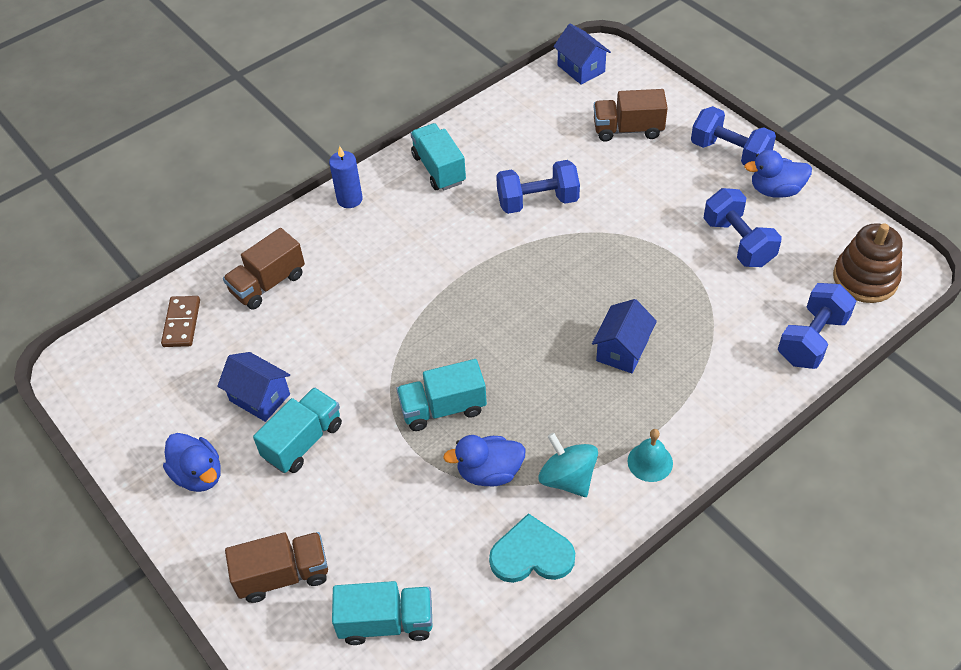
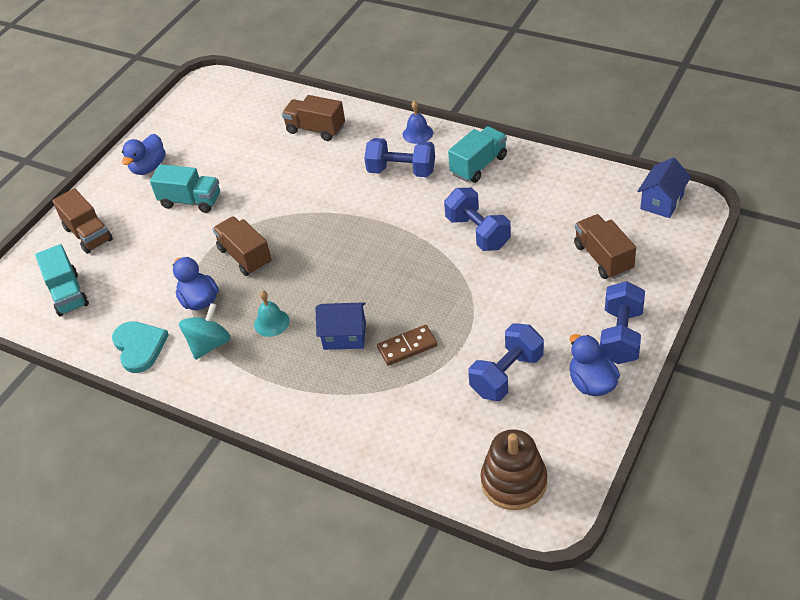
camera: 70 degrees right, 5 degrees down
brown domino [161,296,200,347] -> brown domino moved to [377,325,437,366]
blue house [217,352,290,422] -> none
blue candle [329,146,363,208] -> blue bell [403,100,433,144]
turquoise truck [396,359,487,431] -> brown truck [213,216,272,276]
turquoise bell [627,429,673,482] -> turquoise bell moved to [254,290,290,337]
blue dumbbell [778,283,856,369] -> blue dumbbell moved to [364,138,435,177]

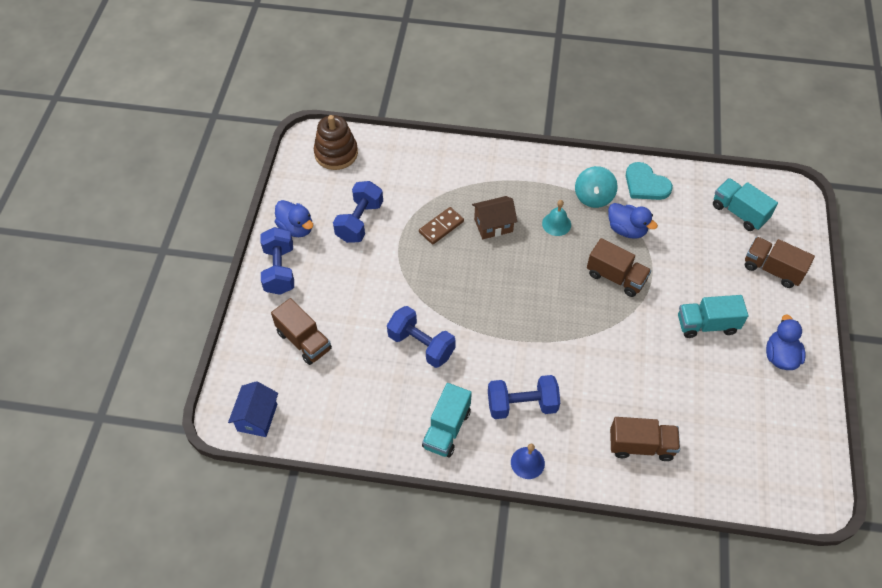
camera: 155 degrees right, 10 degrees up
blue house [315,302,366,350] -> brown house [472,196,517,239]

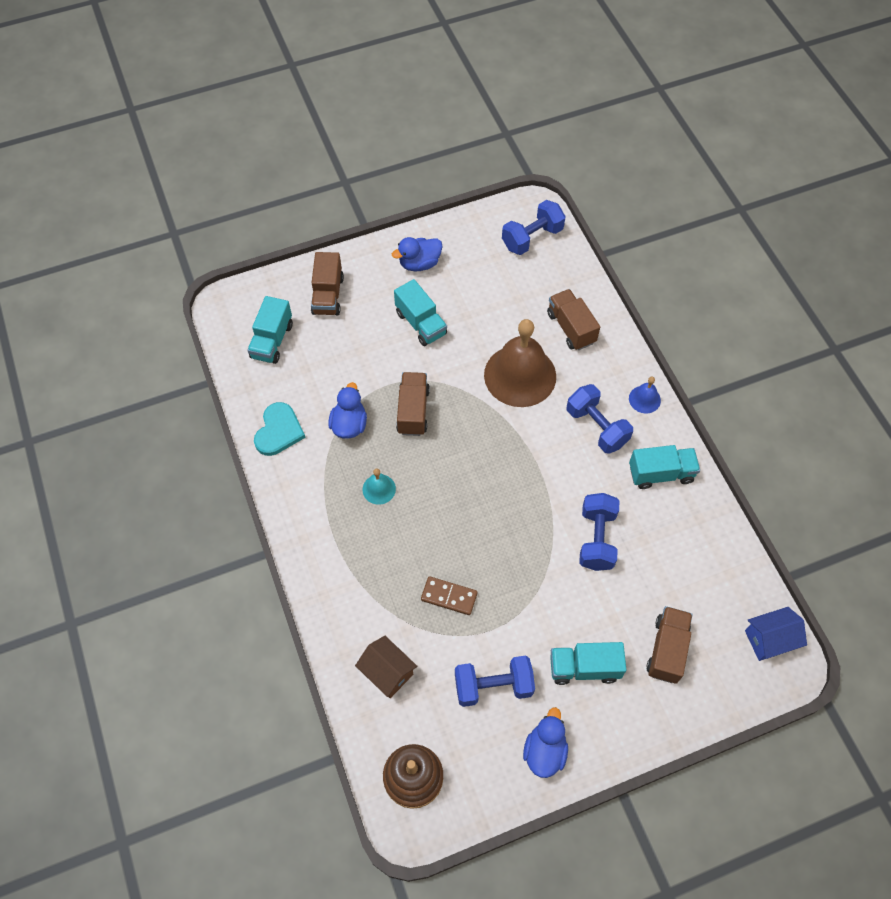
camera: 120 degrees left, 5 degrees up
blue dumbbell [260,227,294,295] -> blue dumbbell moved to [502,200,566,255]
brown house [472,196,517,239] -> brown house moved to [355,636,417,698]
turquoise spinning top [575,166,618,208] -> none
none -> brown bell [484,319,556,407]
none -> turquoise truck [550,642,627,685]

